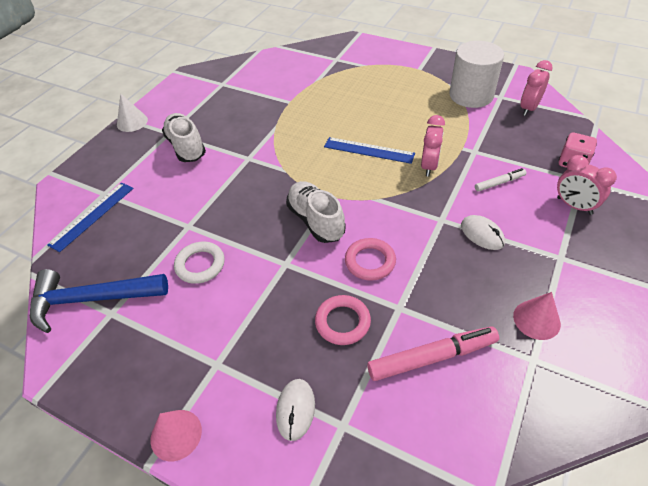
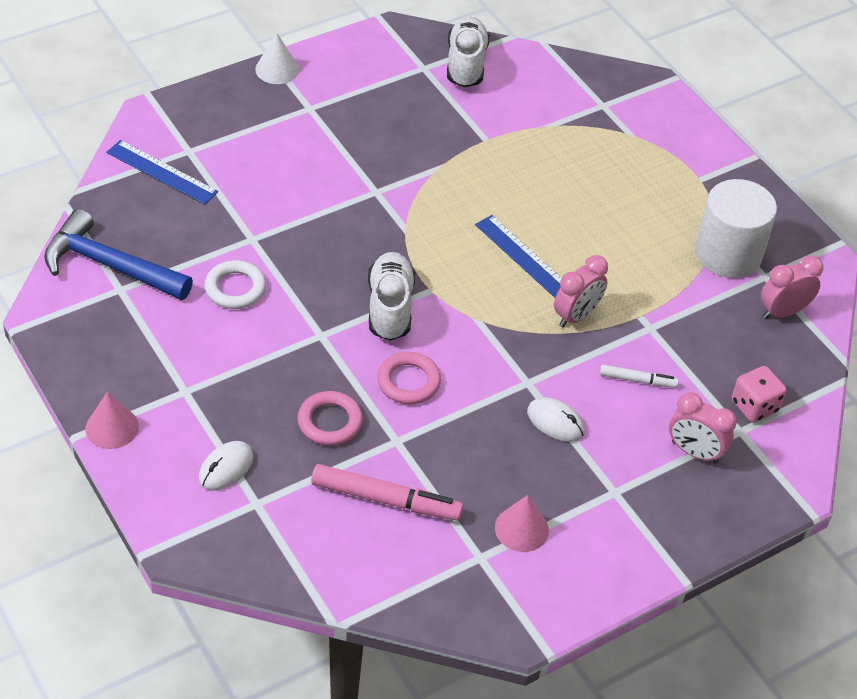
camera: 25 degrees right, 0 degrees up
blue ruler [47,183,134,252] -> blue ruler turned 60 degrees clockwise [106,140,218,205]
white shoe [162,113,206,162] -> white shoe moved to [447,17,490,88]
white mouse [461,215,505,250] -> white mouse turned 45 degrees counterclockwise [527,397,585,442]
pink clock [557,155,617,215] -> pink clock turned 45 degrees counterclockwise [669,392,737,464]

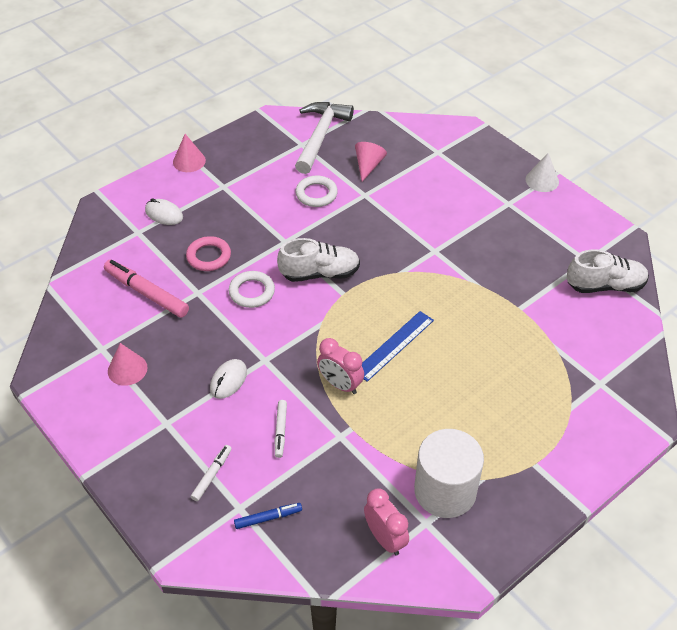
camera: 85 degrees right, 0 degrees up
blue hammer [44,209,193,300] -> white hammer [295,102,354,174]
blue ruler [106,140,218,205] -> none
pink marker [311,464,463,521] -> pink marker turned 120 degrees clockwise [104,260,189,318]
pink ring [377,352,441,404] -> white ring [229,271,275,308]
pink clock [669,392,737,464] -> white marker [191,445,232,501]
pink dice [732,366,786,423] -> blue marker [234,503,302,529]
none -> pink cone [355,142,387,182]

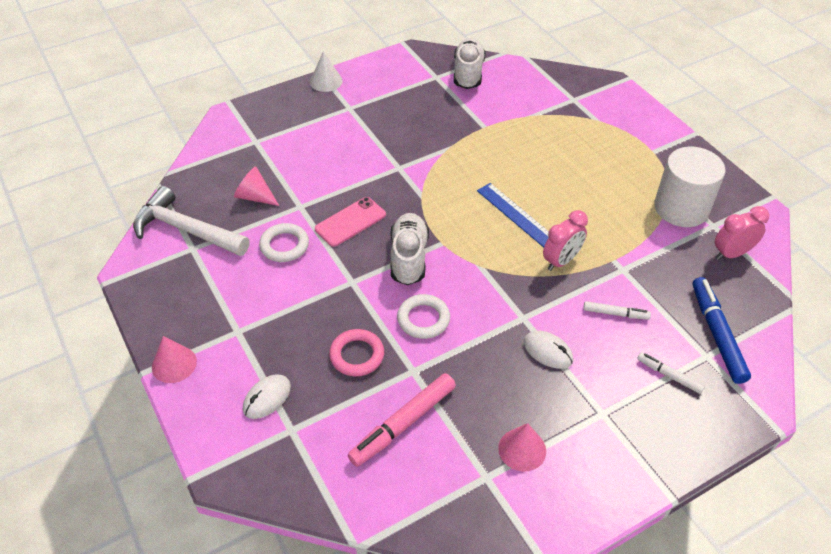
camera: 80 degrees left, 0 degrees up
blue marker [234,503,302,529] -> blue marker [692,277,751,384], size x1.84
none -> pink phone [315,197,386,247]

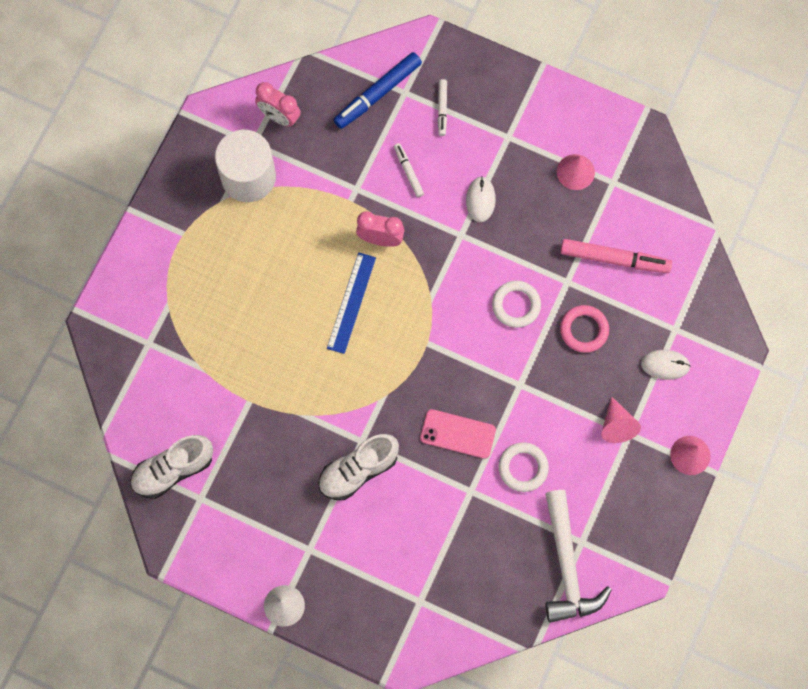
camera: 125 degrees left, 25 degrees up
pink cone [234,166,279,206] -> pink cone moved to [601,396,641,443]
white shoe [390,213,429,285] -> white shoe moved to [318,434,399,500]

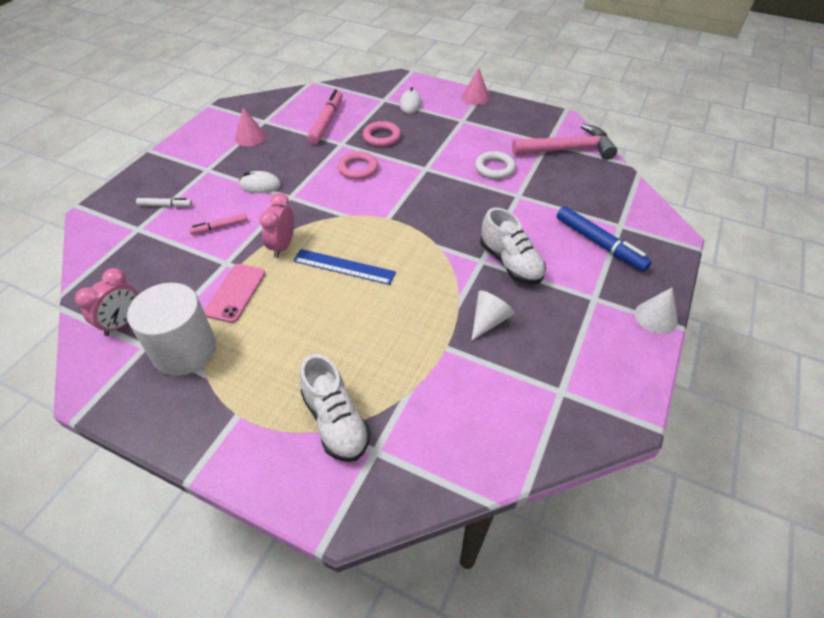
camera: 90 degrees left, 25 degrees down
white shoe [130,435,213,499] -> white shoe moved to [300,354,371,462]
blue marker [334,52,422,129] -> blue marker moved to [557,206,652,272]
white marker [394,143,424,197] -> pink marker [189,213,247,235]
pink phone [420,409,496,459] -> pink phone moved to [204,264,265,323]
white ring [492,281,541,328] -> pink ring [338,151,378,180]
white hammer [545,490,612,623] -> pink hammer [512,124,617,160]
pink cone [601,396,641,443] -> none
none -> white cone [471,290,515,341]

